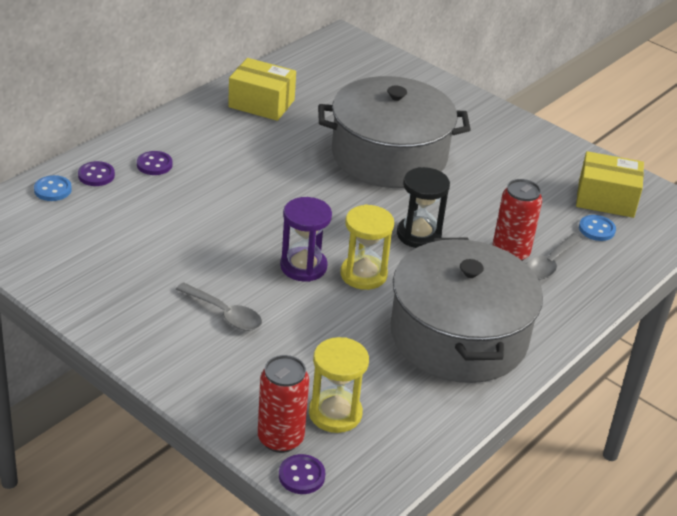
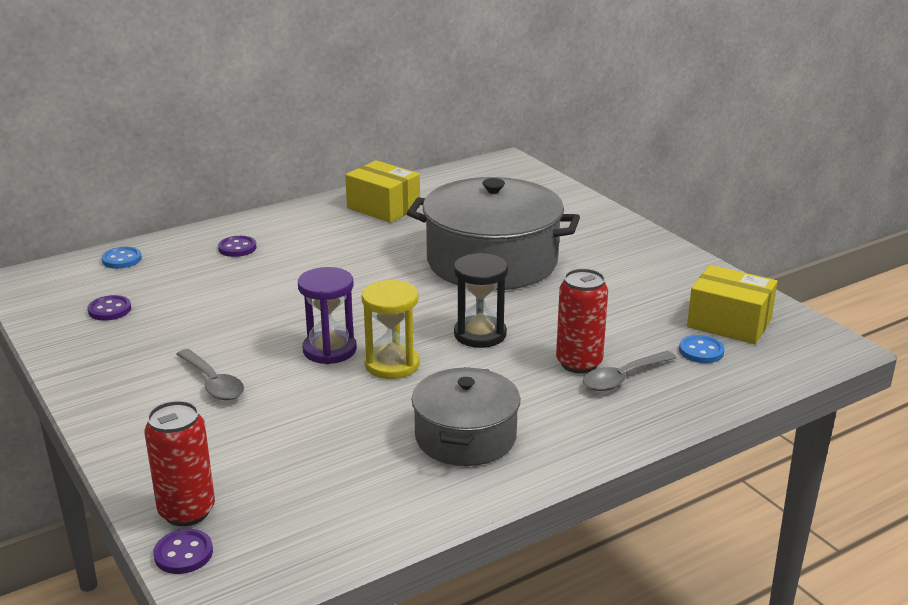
camera: 20 degrees right, 10 degrees down
purple button [78,161,115,186] -> purple button moved to [88,295,131,321]
yellow hourglass [309,337,369,433] -> none
grey pot [390,238,543,383] -> grey pot [412,367,520,466], size x0.60

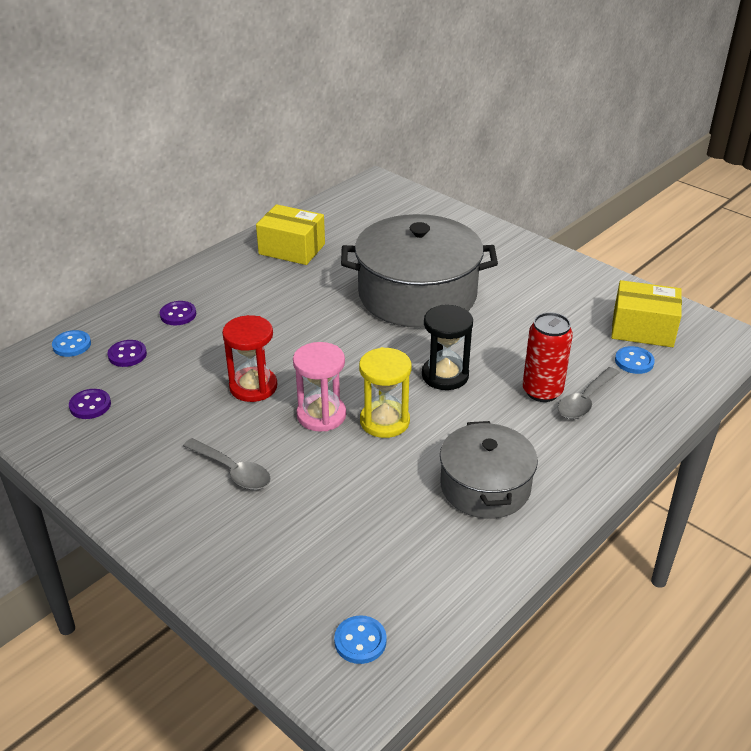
camera: 15 degrees left, 10 degrees up
red can [144,401,215,526] -> none
purple button [153,529,213,574] -> purple button moved to [108,340,147,367]
purple hourglass [298,267,357,364] -> pink hourglass [293,342,346,432]
none -> red hourglass [222,315,277,402]
none -> blue button [334,615,387,664]

